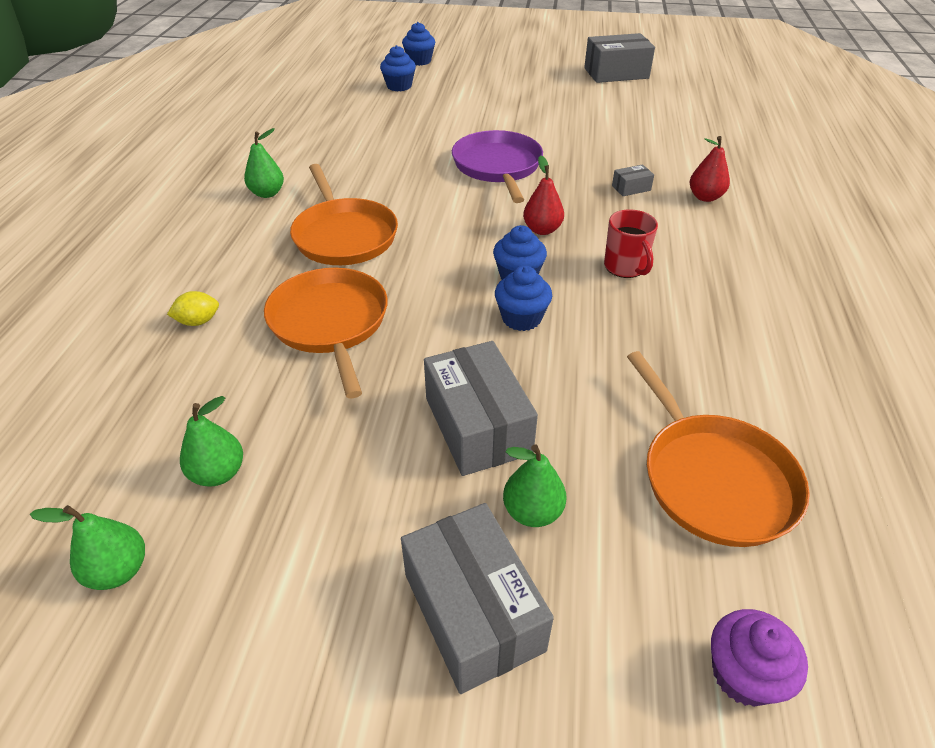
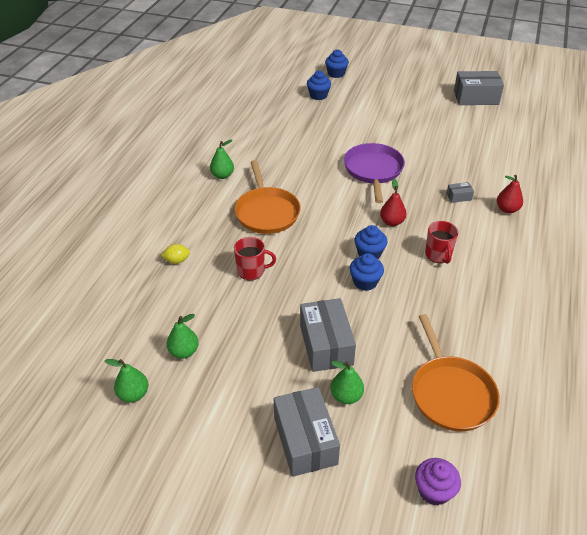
camera: 10 degrees right, 0 degrees up
orange pan [264,268,388,398] -> red mug [234,237,276,280]

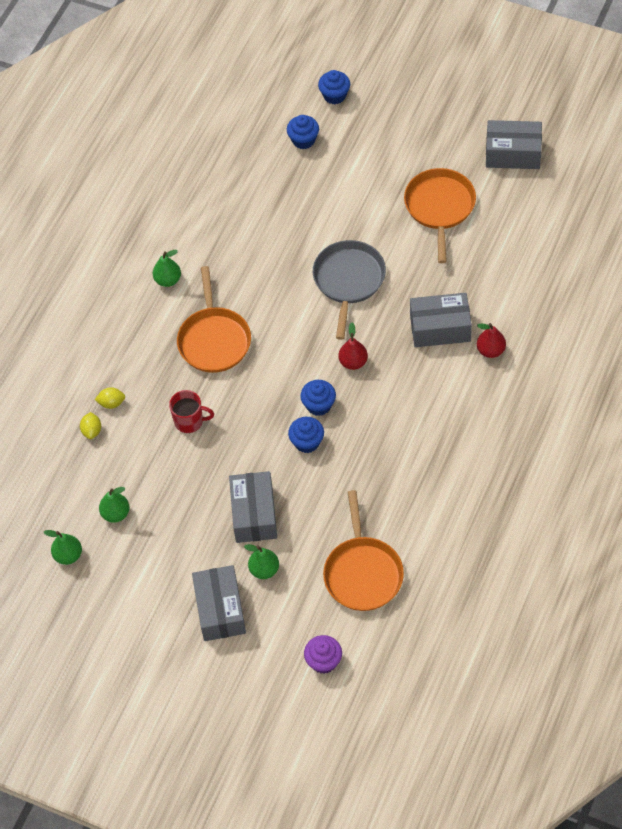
camera: 10 degrees right, 15 degrees up
purple pan [344,143,405,203] -> grey pan [313,240,386,340]
red mug [425,221,458,264] -> none
grey box [446,182,474,203] -> grey box [410,293,472,347], size x2.24
none -> yellow lemon [80,412,101,439]
none -> orange pan [404,168,476,263]

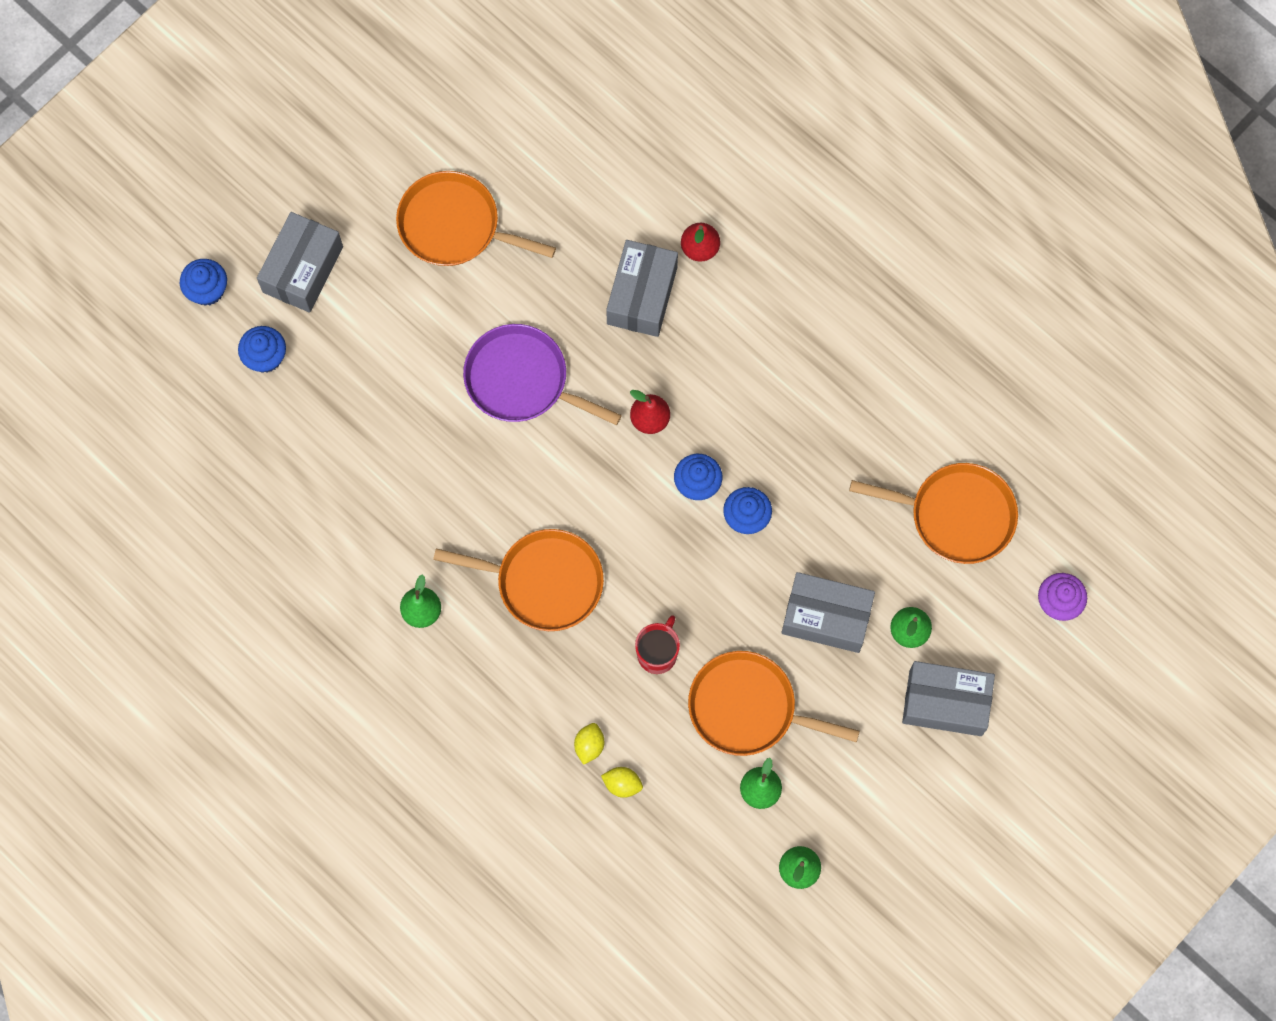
camera: 75 degrees left, 15 degrees up
grey pan [313,240,386,340] -> purple pan [463,324,622,425]
grey box [486,120,542,169] -> grey box moved to [257,212,343,313]
none -> orange pan [688,651,860,756]

